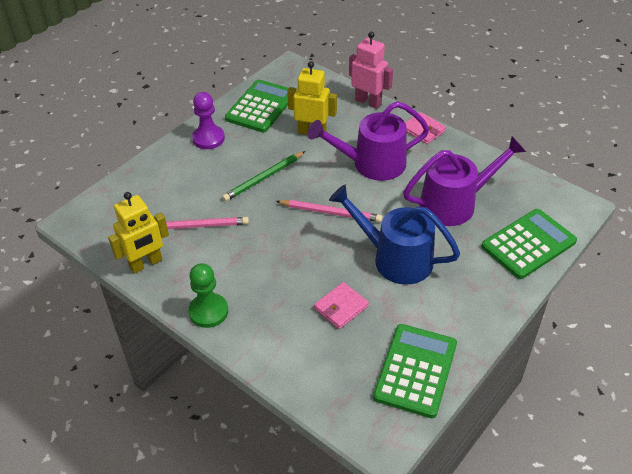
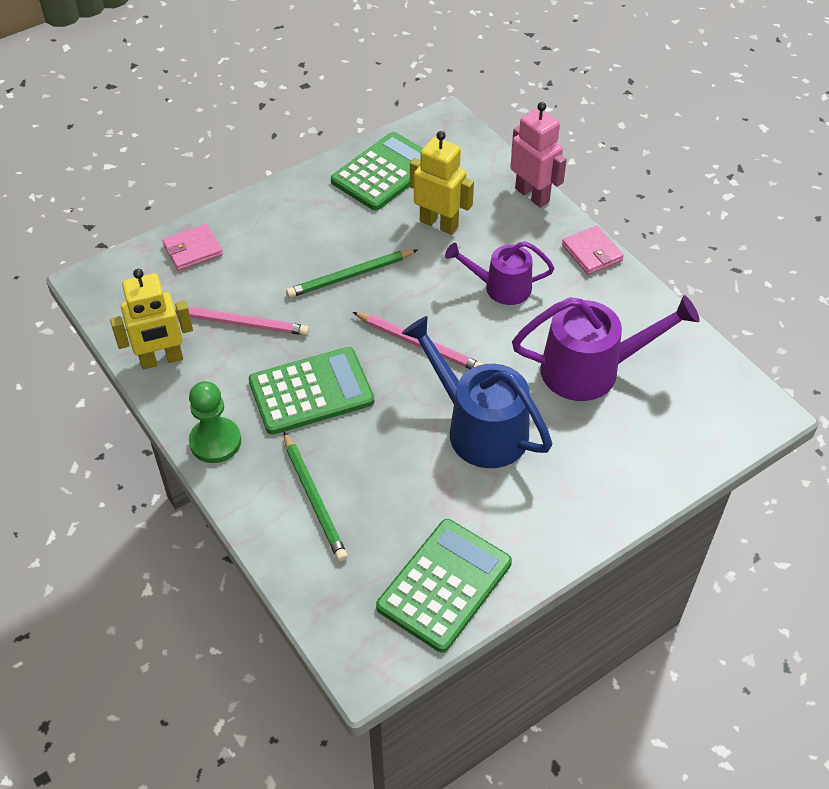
camera: 15 degrees right, 5 degrees up
purple pawn [192,92,225,149] -> none
purple watering can [308,101,429,181] -> purple watering can [445,241,554,305], size x0.63
pink wallet [314,282,369,329] -> pink wallet moved to [162,224,223,271]
green calculator [481,209,577,279] -> green calculator moved to [249,347,374,435]
none -> green pencil [284,432,348,562]

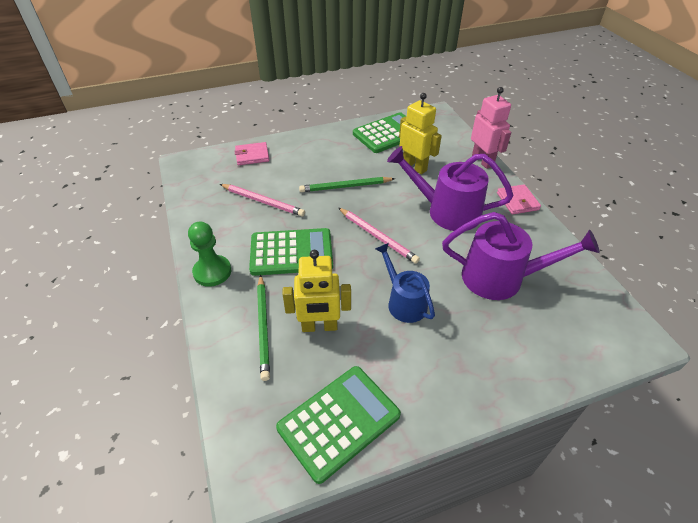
camera: 15 degrees right, 5 degrees down
yellow robot [110,269,193,370] -> yellow robot moved to [282,250,351,332]
blue watering can [402,316,552,468] -> blue watering can [375,243,435,323], size x0.63
purple watering can [445,241,554,305] -> purple watering can [387,146,513,231], size x1.58

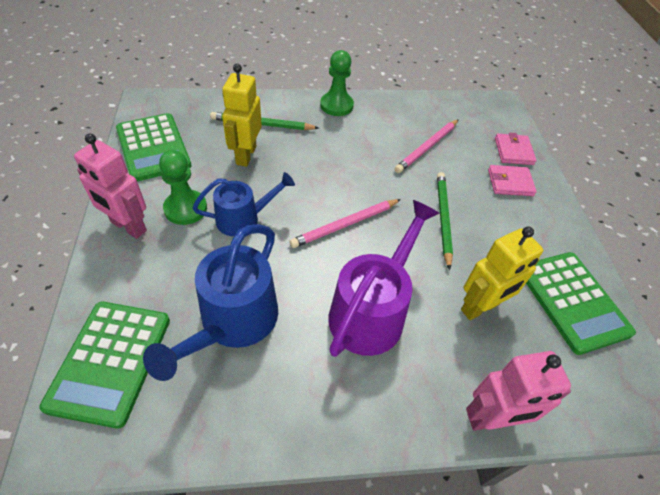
camera: 100 degrees right, 5 degrees up
green calculator [249,228,333,276] -> green calculator moved to [39,302,170,429]
purple watering can [442,212,600,300] -> blue watering can [143,224,278,381]
pink wallet [497,184,541,215] -> pink wallet moved to [488,165,537,196]
none -> pink robot [74,133,147,239]
none -> green pawn [159,150,207,225]

